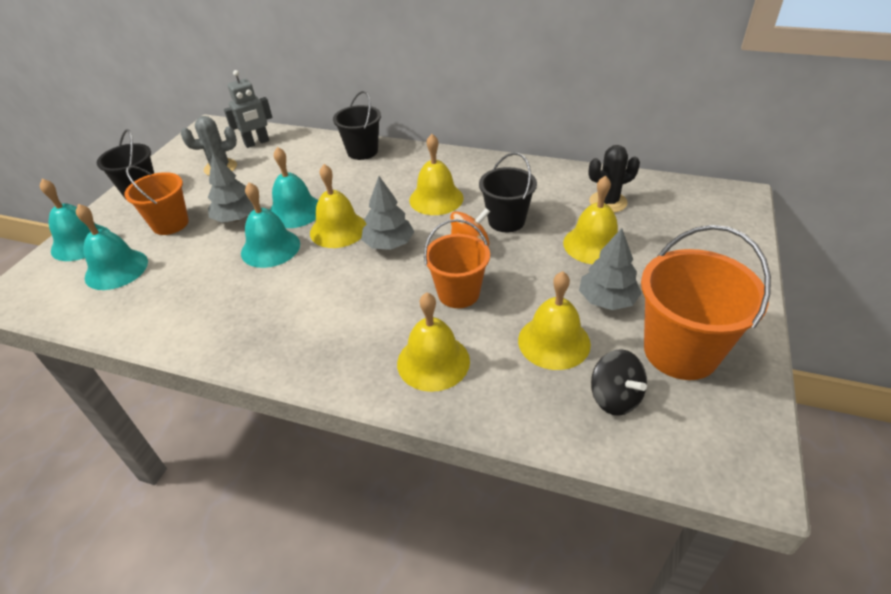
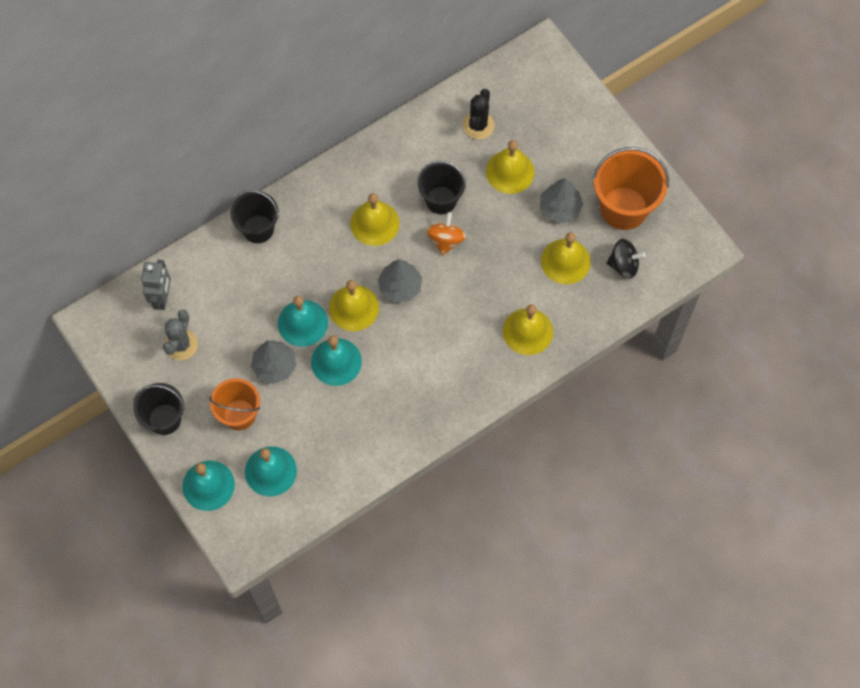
camera: 55 degrees left, 25 degrees up
orange bucket [424,219,490,308] -> none

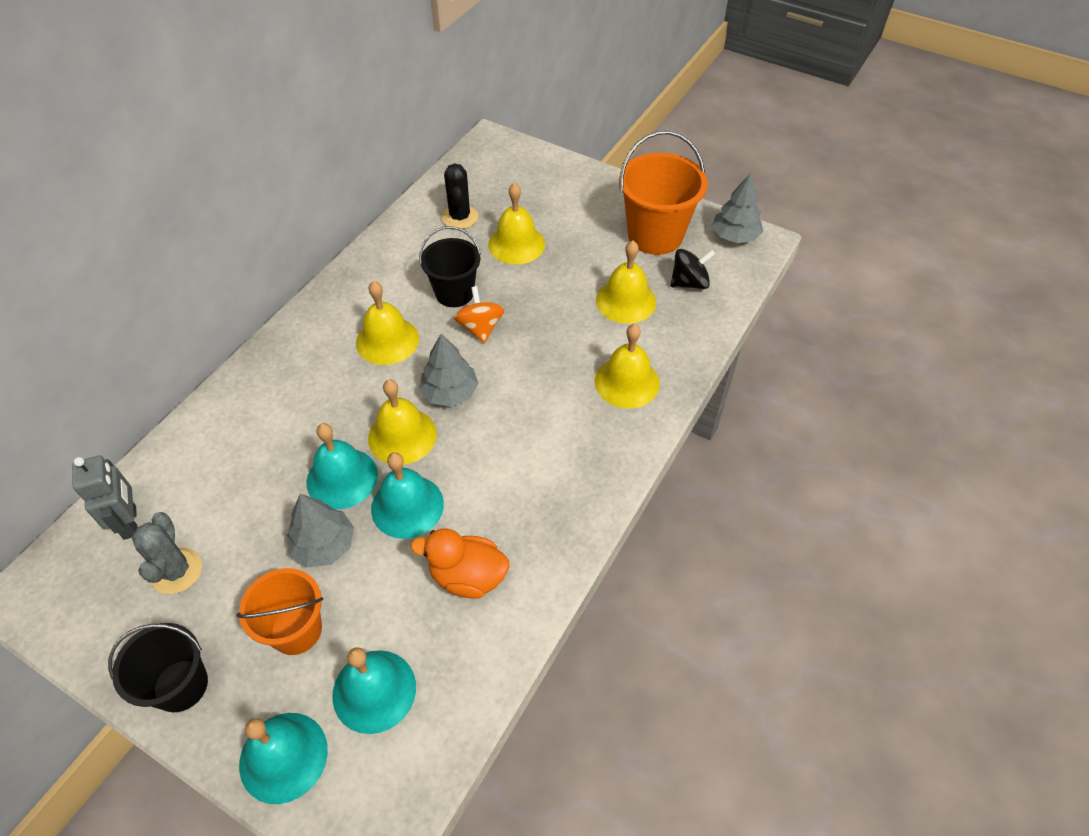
camera: 25 degrees left, 15 degrees down
black bucket [231,190,279,243] -> none
grey tree [540,178,583,223] -> grey tree moved to [712,173,763,243]
none -> orange duck [411,528,509,599]

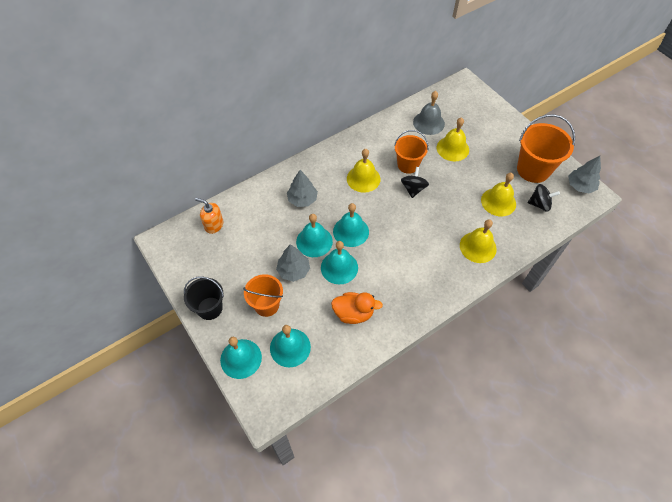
camera: 25 degrees right, 5 degrees up
grey robot [72,456,137,540] -> orange soap dispenser [195,198,223,234]
grey cactus [132,512,202,594] -> none
yellow bell [368,380,437,465] -> turquoise bell [333,203,369,247]
orange duck [411,528,509,599] -> orange duck turned 150 degrees clockwise [331,292,383,324]
black bucket [419,226,481,307] -> orange bucket [394,130,429,174]
grey tree [419,334,479,407] -> grey tree moved to [287,170,318,207]
black cactus [441,163,478,229] -> grey bell [413,91,445,135]
orange spinning top [454,286,504,343] -> black spinning top [401,167,429,198]

